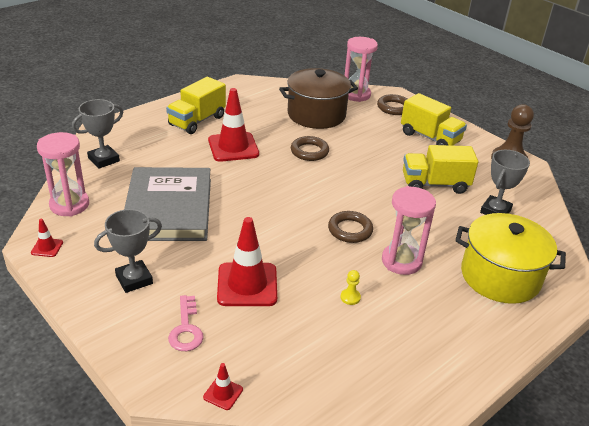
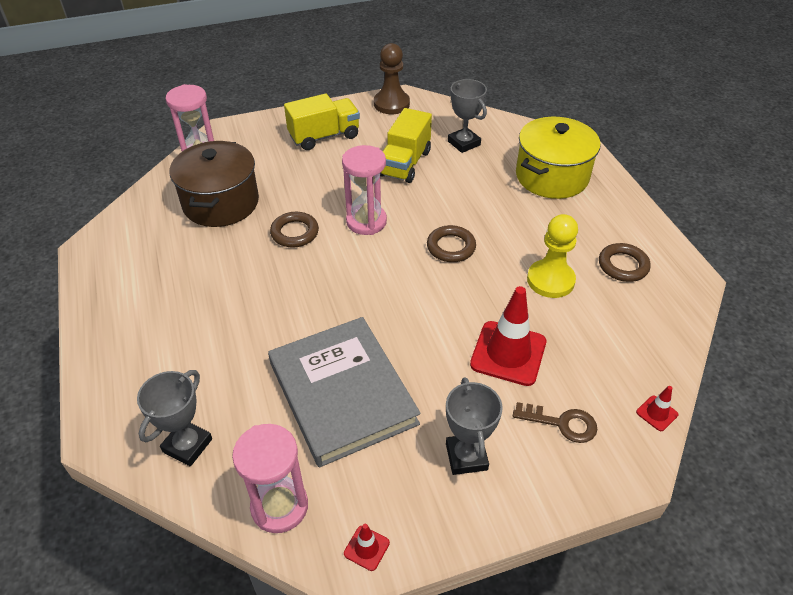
camera: 65 degrees left, 10 degrees up
grey trophy [72,99,123,169] -> grey trophy turned 45 degrees clockwise [137,370,212,466]
grey book [124,167,211,241] -> grey book turned 45 degrees clockwise [268,317,421,467]
yellow truck [166,77,226,134] -> none
pink key [168,295,203,351] -> brown key [513,402,598,443]
red traffic cone [208,88,259,162] -> none
yellow pawn [340,270,361,305] -> yellow pawn [527,214,578,298], size x2.31
brown ring [377,94,407,115] -> brown ring moved to [599,243,651,282]
pink hourglass [382,186,436,275] -> pink hourglass moved to [342,145,387,235]

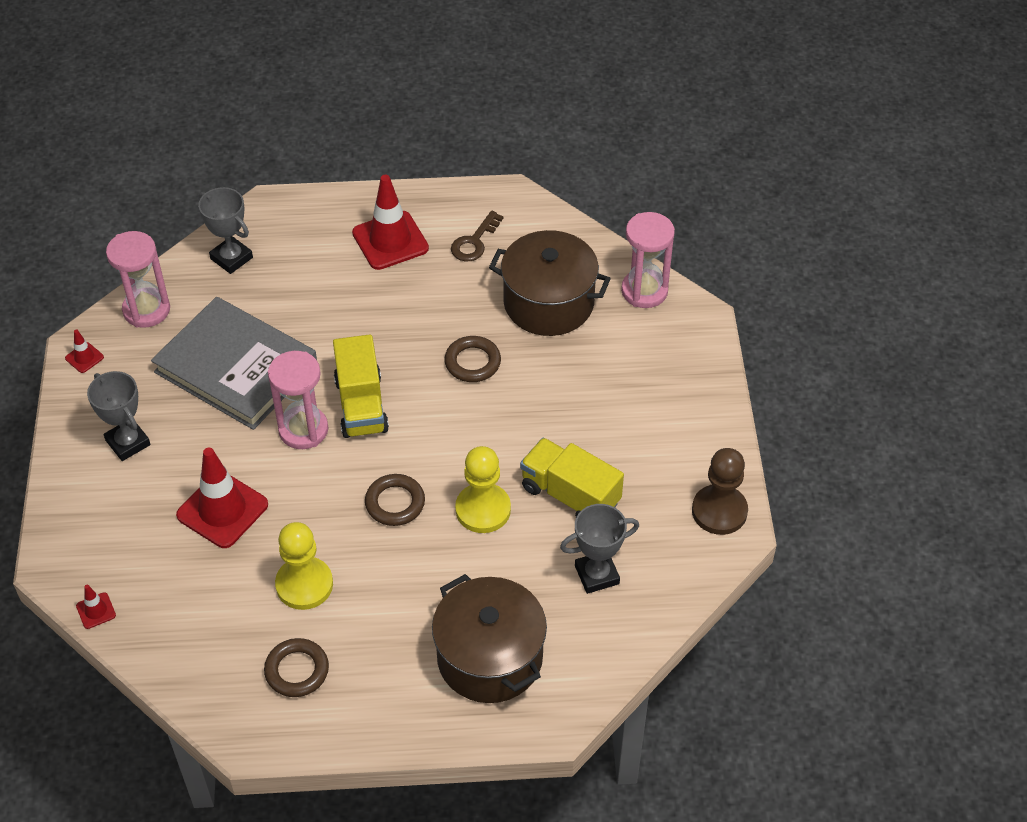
camera: 105 degrees right, 5 degrees up
grey book [268,317,421,467] -> grey book turned 45 degrees clockwise [151,297,317,430]
yellow truck [284,93,360,150] -> yellow truck moved to [333,334,389,438]
pink hourglass [342,145,387,235] -> pink hourglass moved to [268,351,328,449]
grey trophy [446,378,503,475] -> grey trophy turned 45 degrees clockwise [87,371,151,461]
brown key [513,402,598,443] -> brown key moved to [451,211,504,261]
yellow pot [516,117,601,199] -> brown pot [432,574,547,703]
none -> red traffic cone [352,175,429,270]
none -> yellow pawn [455,446,511,533]

